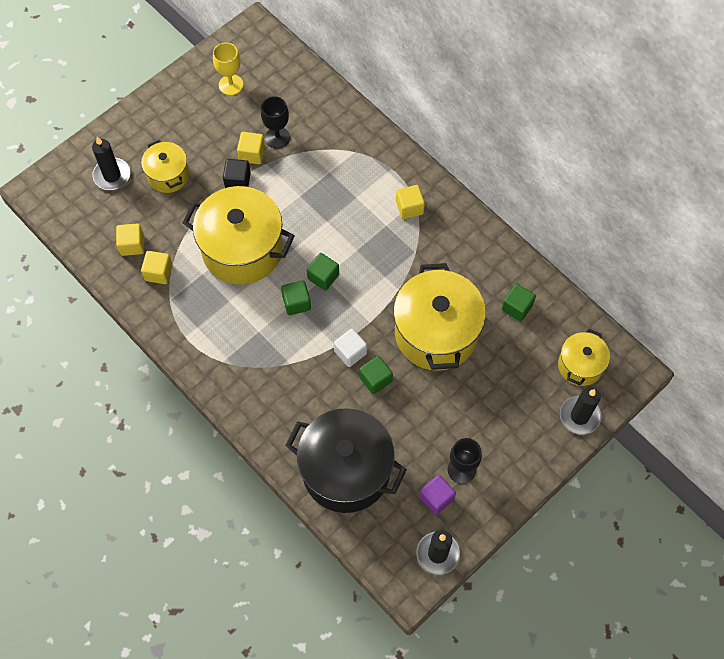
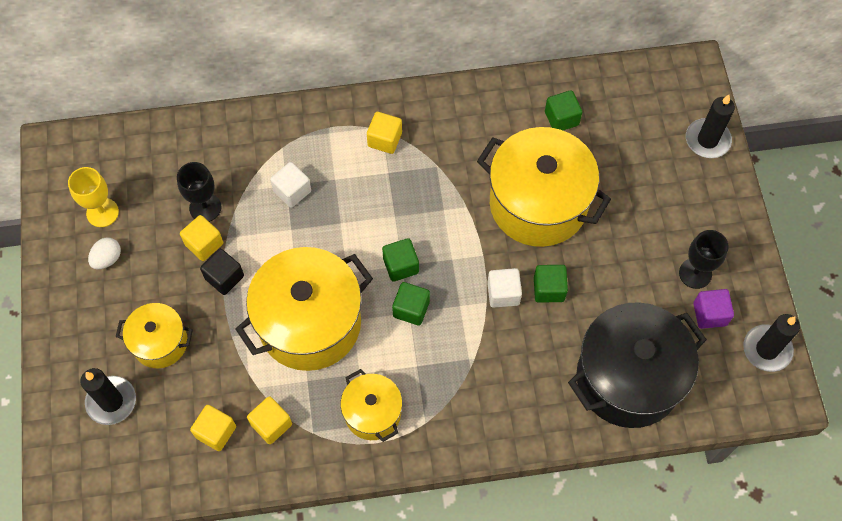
camera: 55 degrees left, 0 degrees up
yellow pot [558,329,610,386] -> yellow pot moved to [340,369,402,442]
none -> white egg [88,238,121,269]
none -> white cube [270,162,311,208]

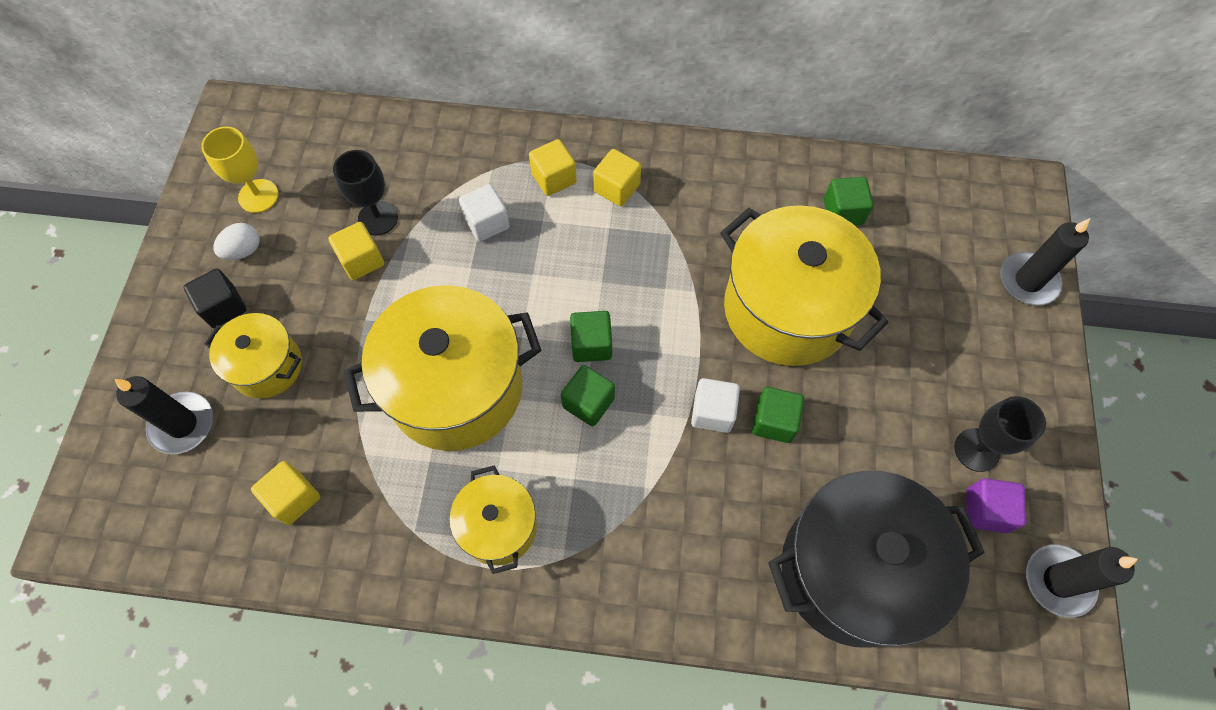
camera: 15 degrees right, 0 degrees up
black cube [200,249,244,295] -> black cube moved to [183,268,246,328]
yellow cube [247,396,292,444] -> yellow cube moved to [529,139,577,196]

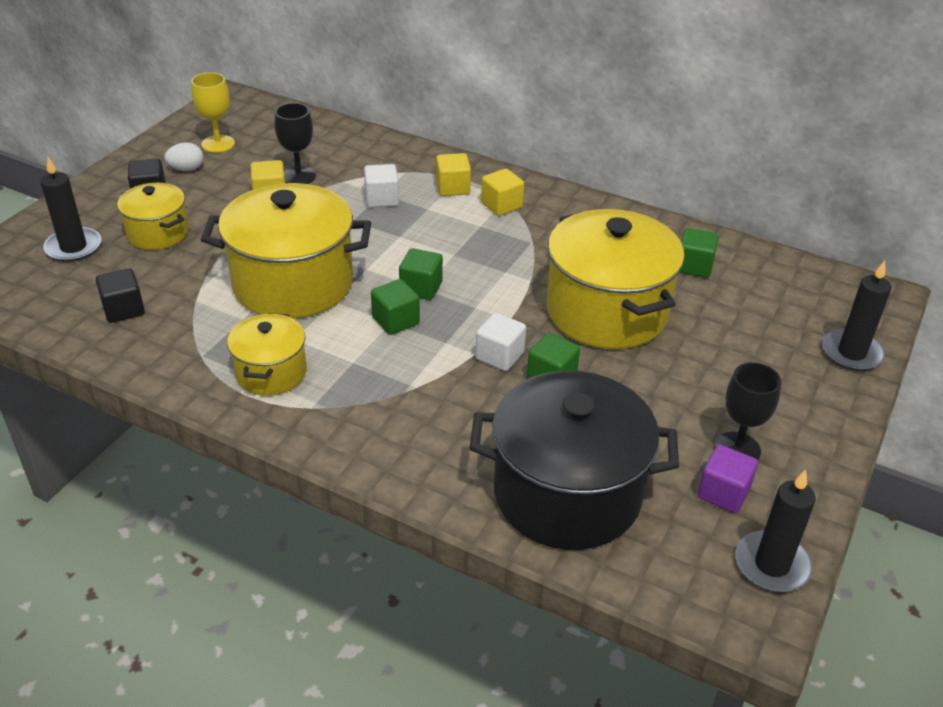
camera: 20 degrees right, 25 degrees down
yellow cube [251,461,320,525] -> black cube [96,268,145,323]

